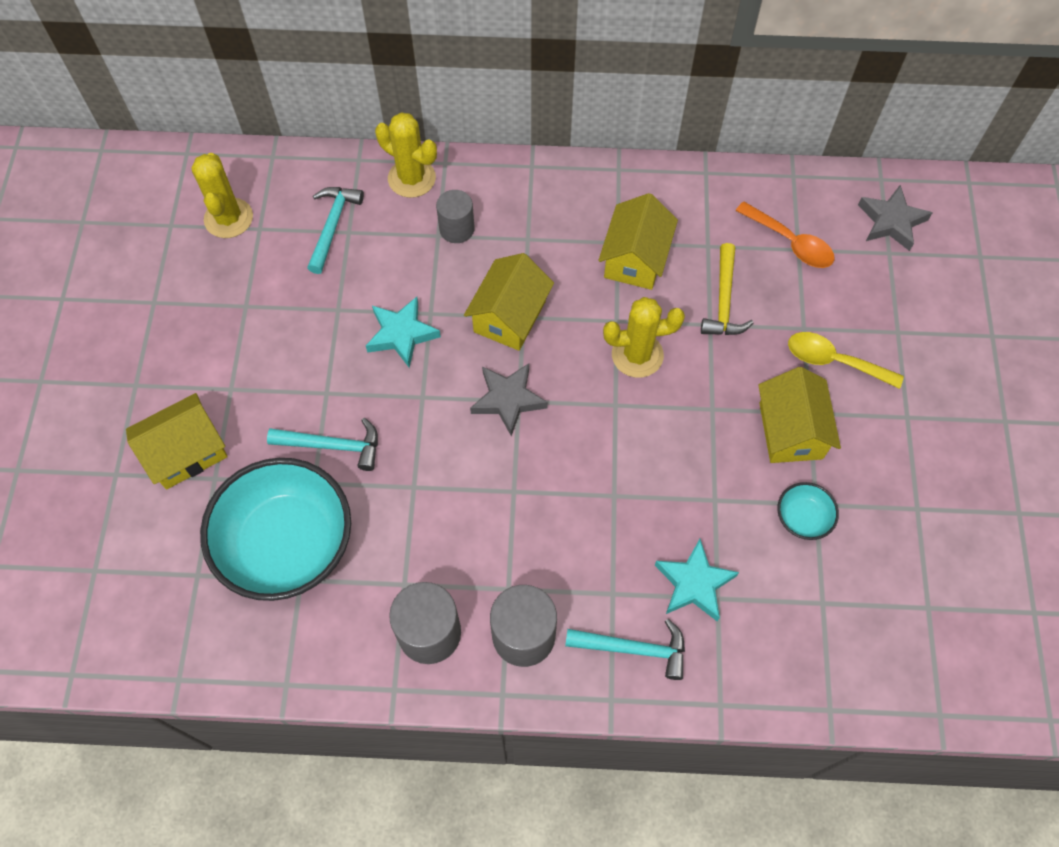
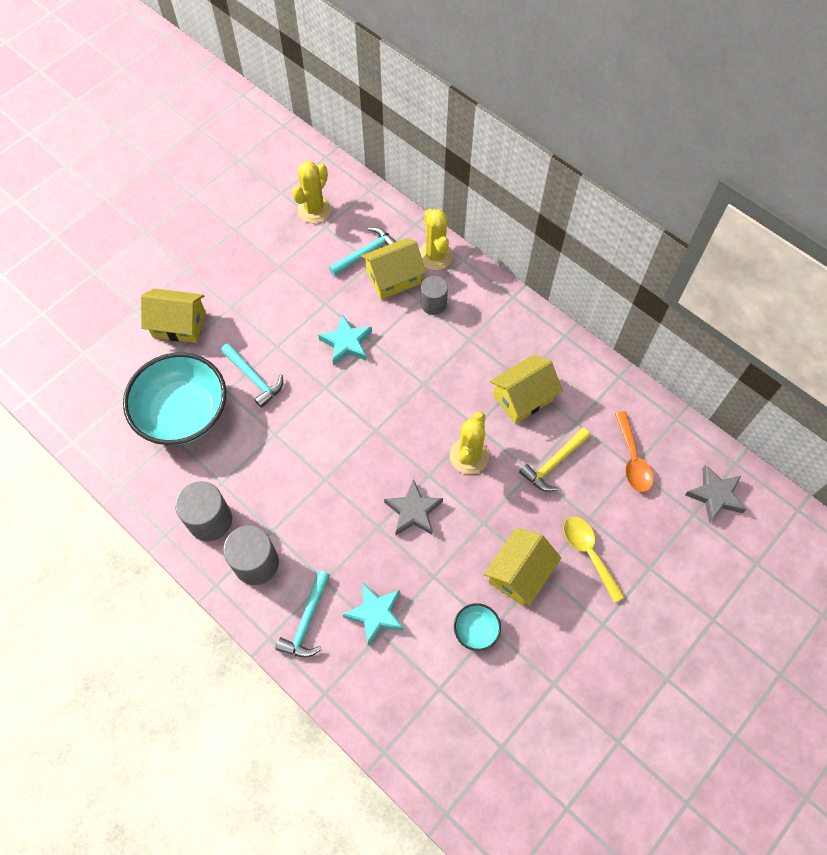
camera: 40 degrees right, 0 degrees up
yellow house [464,253,554,351] -> yellow house moved to [361,238,426,299]
grey star [470,363,548,436] -> grey star moved to [384,479,443,535]
turquoise hammer [565,619,685,680] -> turquoise hammer turned 60 degrees clockwise [276,570,330,658]
yellow cactus [603,297,685,378] -> yellow cactus turned 75 degrees clockwise [450,412,489,474]

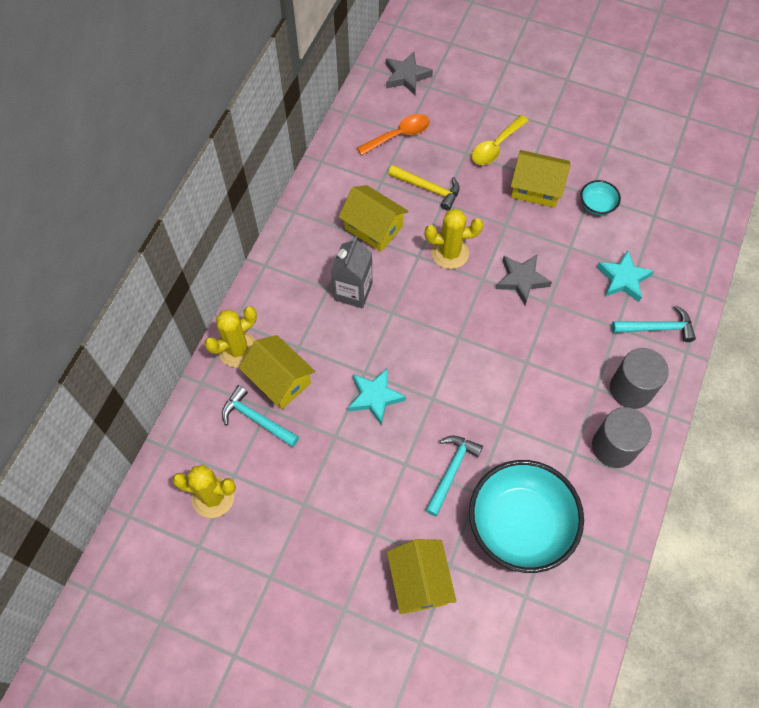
camera: 110 degrees left, 0 degrees up
grey cylinder [421,276,448,315] -> none
none -> grey carton [331,236,372,308]

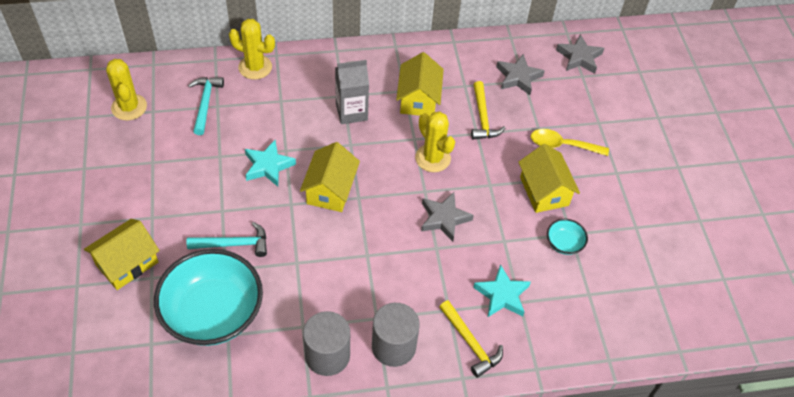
camera: 55 degrees right, 10 degrees down
yellow house [239,335,315,409] -> yellow house moved to [300,142,360,212]
orange spoon [357,114,430,155] -> grey star [496,54,544,95]
turquoise hammer [612,305,696,342] -> yellow hammer [439,300,503,378]

